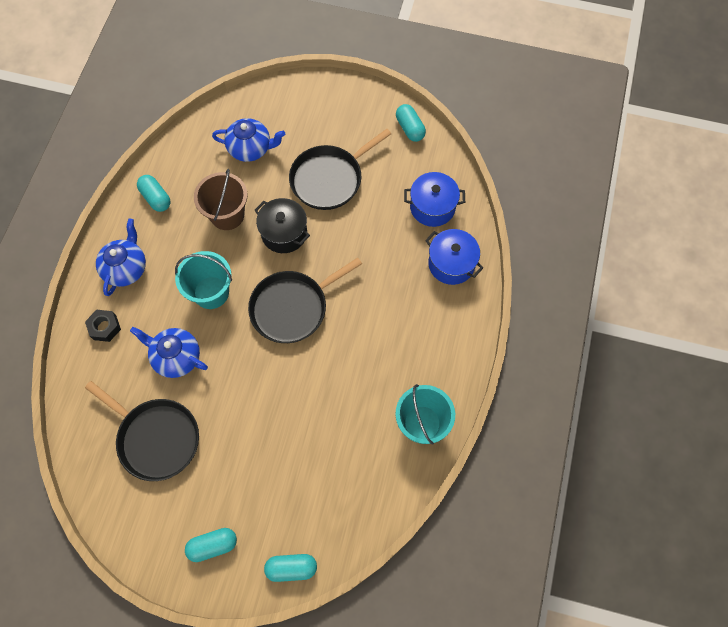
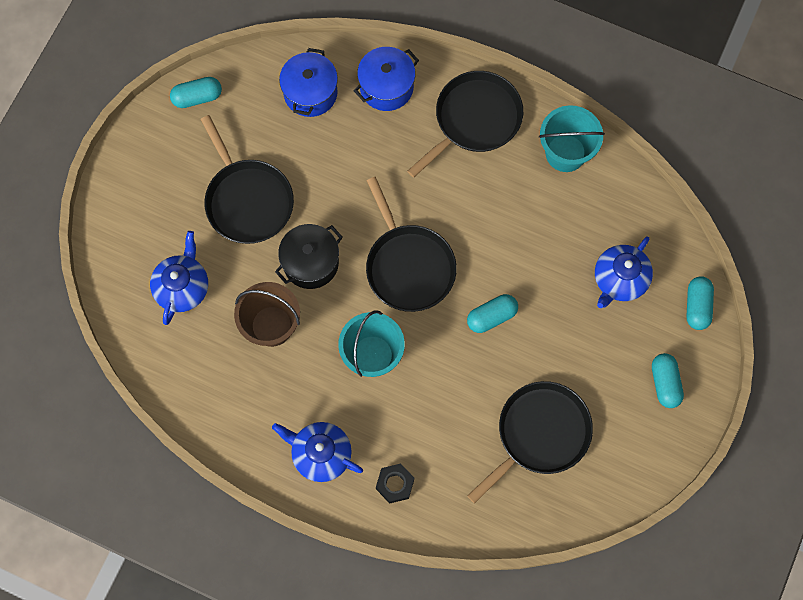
camera: 80 degrees left, 5 degrees up
blue teapot [130,327,208,378] -> blue teapot moved to [595,236,653,308]
turquoise capsule [137,175,171,212] -> turquoise capsule moved to [467,294,518,333]
none -> black pan [407,71,523,178]

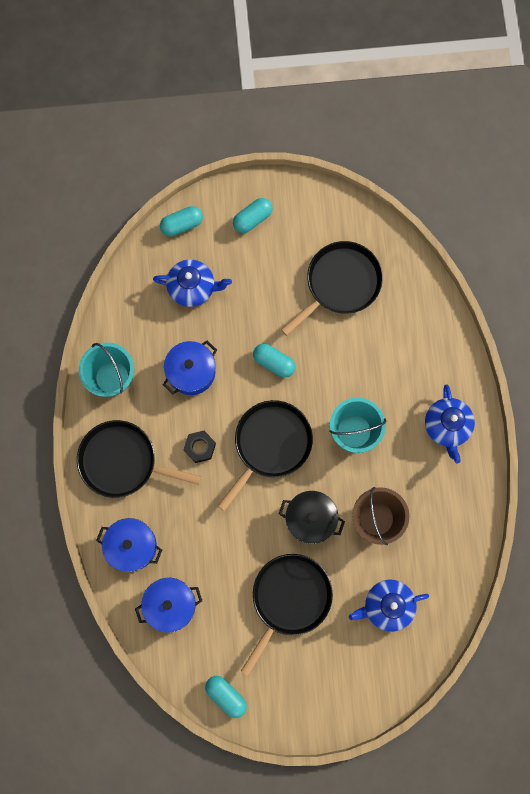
camera: 120 degrees left, 5 degrees up
black nut [376,464,414,504] -> black nut moved to [184,431,216,463]
black pan [467,381,593,503] -> black pan turned 120 degrees clockwise [281,241,383,336]
none -> blue pot [163,340,217,395]

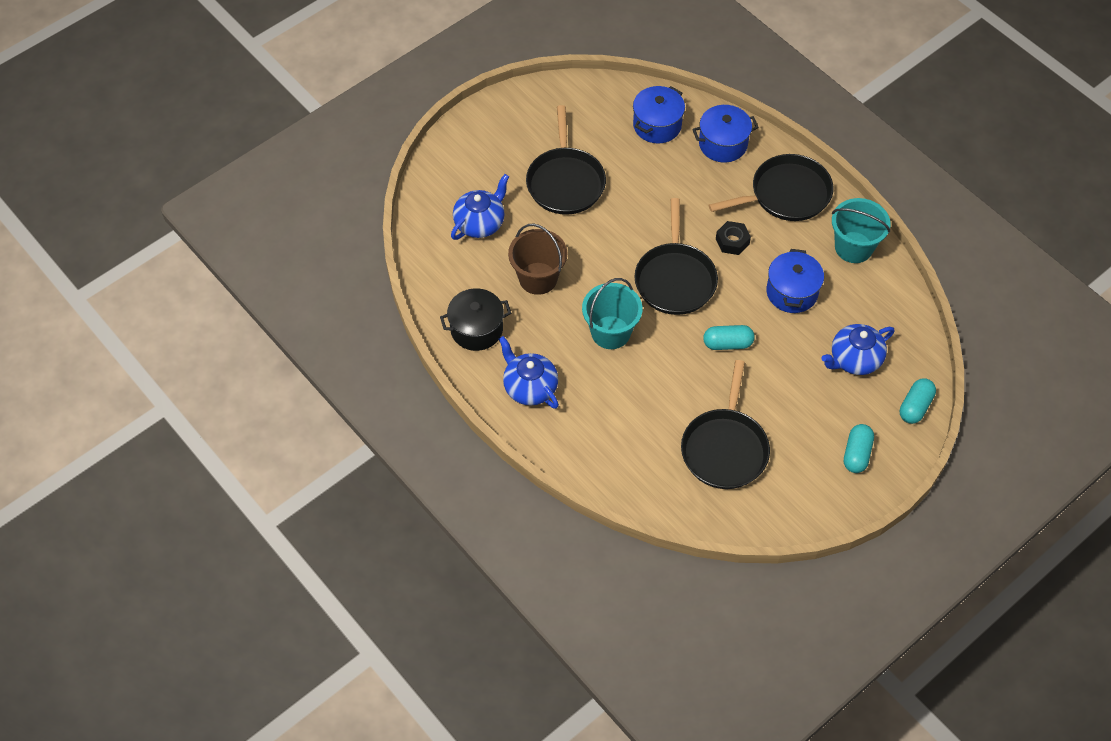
camera: 145 degrees right, 20 degrees down
turquoise capsule [205,676,247,718] -> none
black pot [279,491,345,544] -> black pot moved to [440,288,511,351]

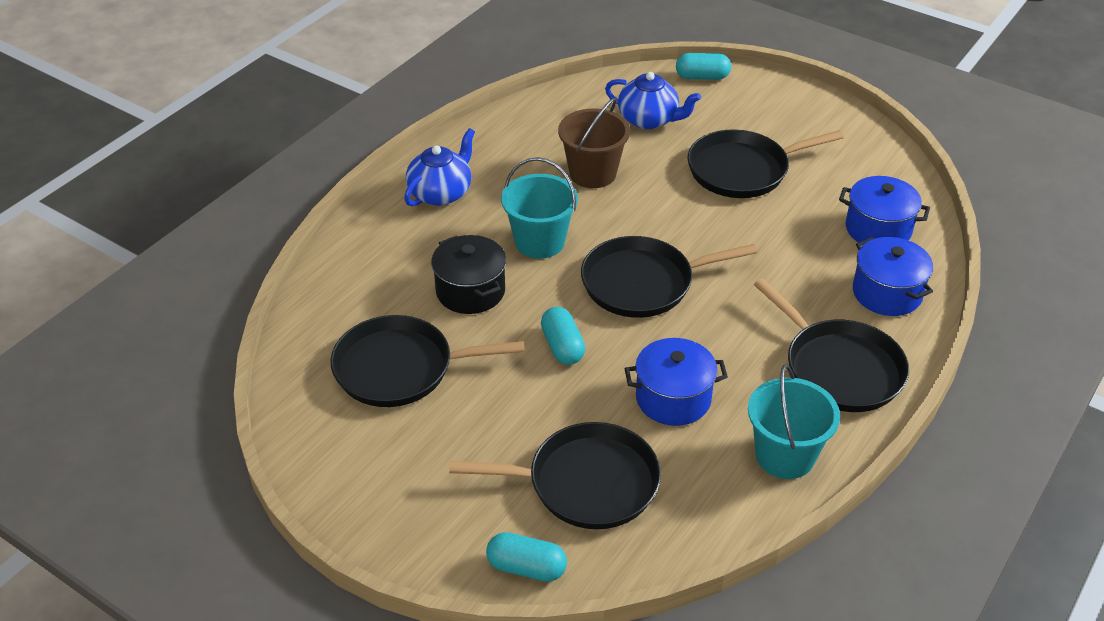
camera: 75 degrees right, 15 degrees down
black pot [440,288,511,351] -> black pot moved to [431,235,506,314]
black nut [716,221,751,255] -> none
blue teapot [821,324,894,375] -> black pan [449,422,661,529]
turquoise capsule [844,424,874,473] -> turquoise capsule moved to [676,53,731,80]

